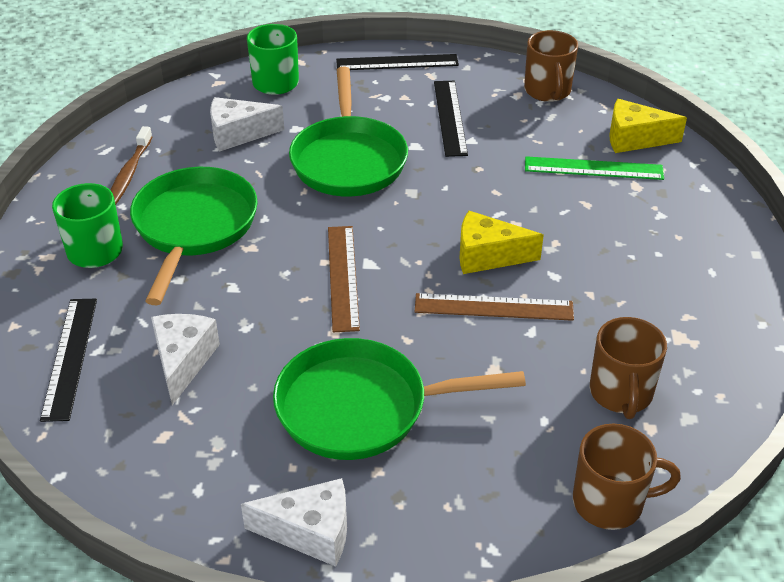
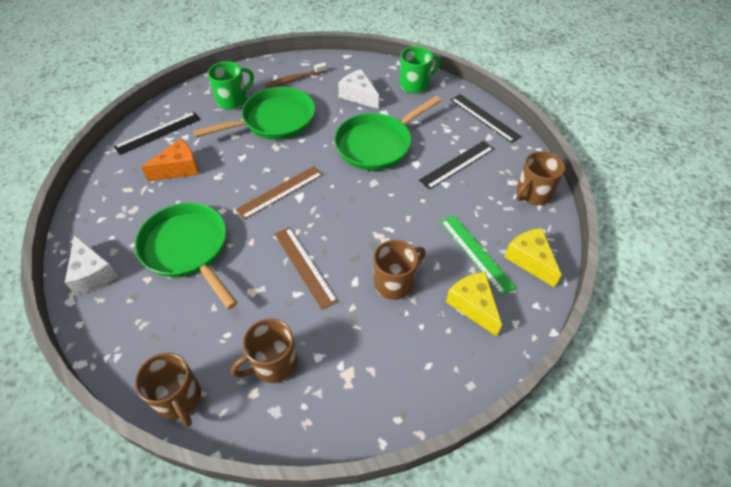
camera: 55 degrees right, 10 degrees up
white cheese [151,314,220,405] -> orange cheese [141,139,199,181]
yellow cheese [459,210,544,274] -> yellow cheese moved to [446,272,502,337]
none -> brown mug [373,240,426,300]

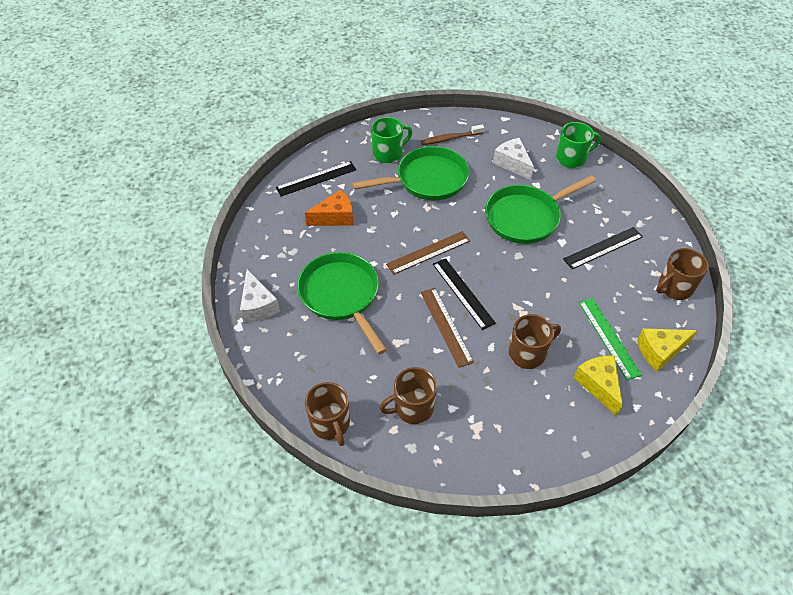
camera: 10 degrees right, 0 degrees up
black ruler [451,94,522,143] -> black ruler moved to [433,258,496,330]
yellow cheese [504,228,562,288] -> yellow cheese turned 90 degrees counterclockwise [637,328,698,372]

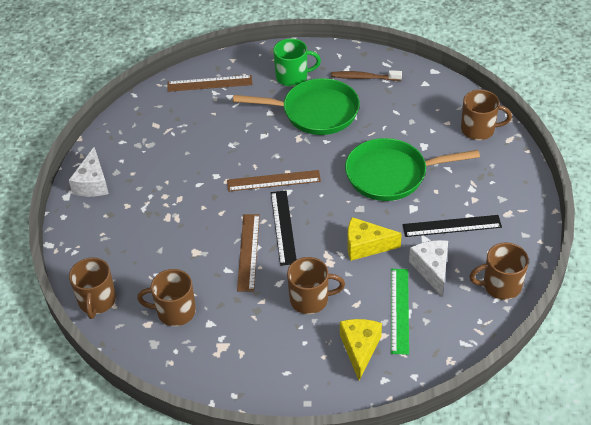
camera: 25 degrees right, 5 degrees down
black ruler [276,161,357,196] -> brown ruler [167,75,252,92]
green pan [297,252,387,355] -> none
orange cheese [305,190,353,226] -> none
white cheese [493,138,534,180] -> white cheese moved to [409,240,448,297]
green mug [556,122,601,168] -> brown mug [461,90,512,140]
yellow cheese [637,328,698,372] -> yellow cheese moved to [348,217,402,261]

